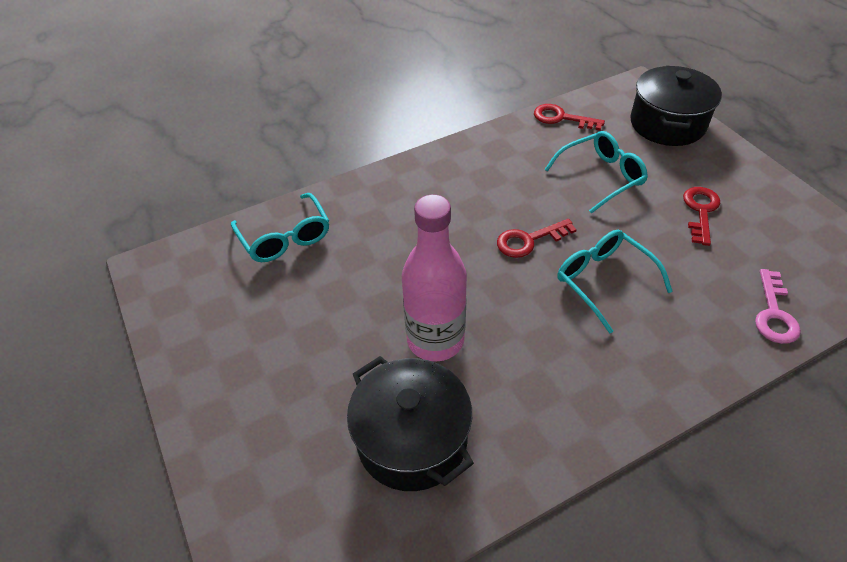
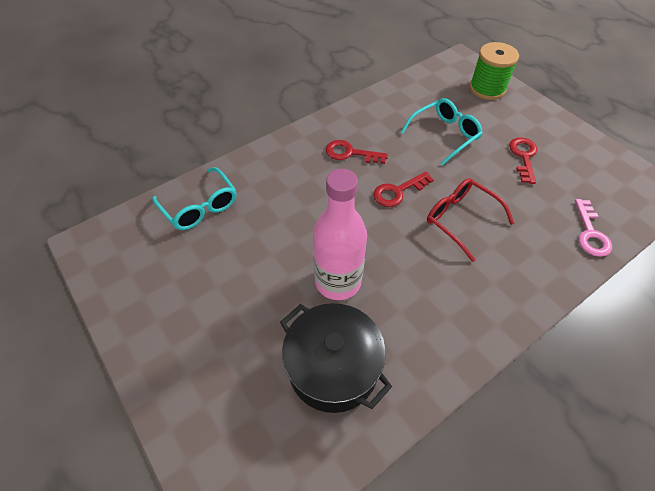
camera: 10 degrees left, 5 degrees up
red key [534,104,605,131] -> red key moved to [326,140,388,164]
turquoise glasses [557,230,673,334] -> red glasses [427,178,514,262]
black pot [630,65,722,146] -> green spool [469,42,519,100]

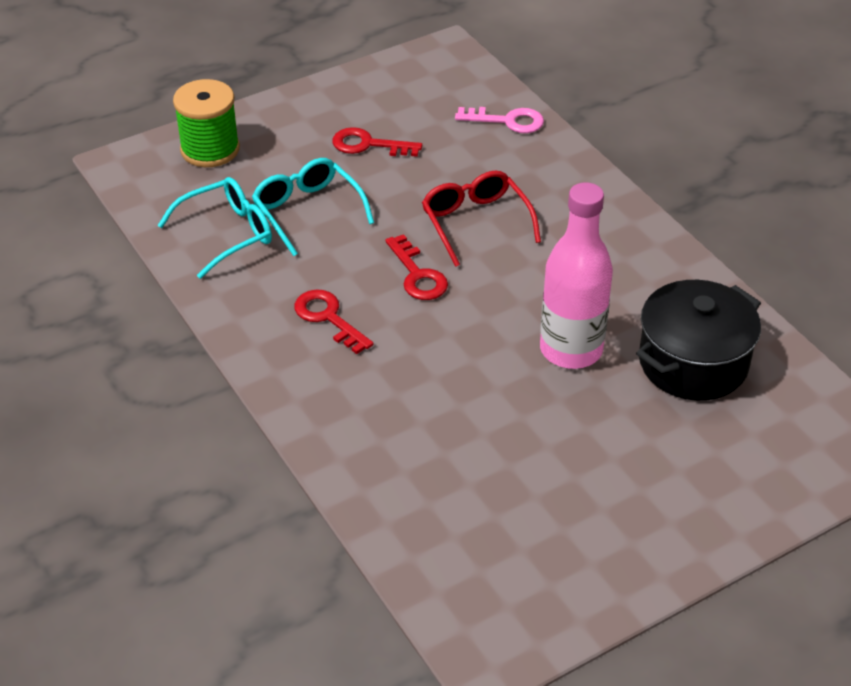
camera: 85 degrees left, 10 degrees down
turquoise glasses [152,167,236,230] -> turquoise glasses moved to [157,177,272,279]
red key [326,140,388,164] -> red key turned 120 degrees clockwise [294,289,374,354]
red glasses [427,178,514,262] -> red glasses turned 105 degrees clockwise [422,171,541,267]

